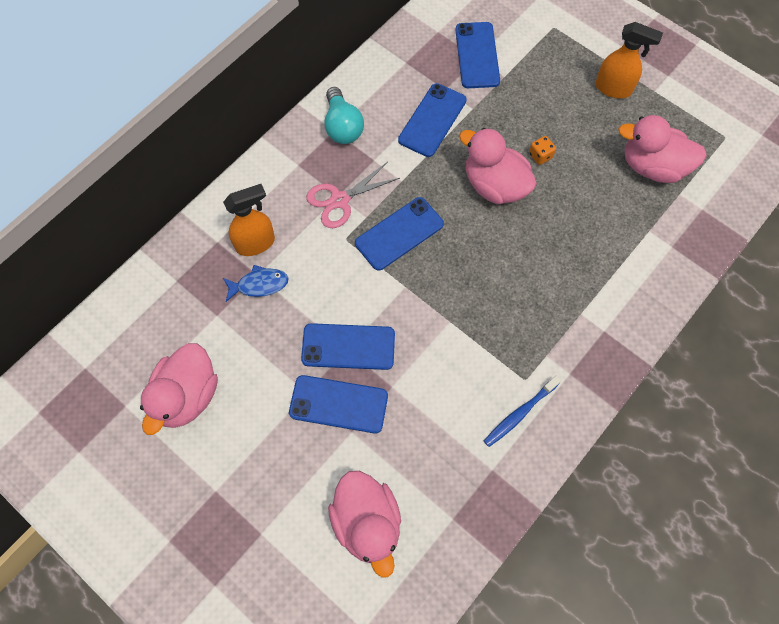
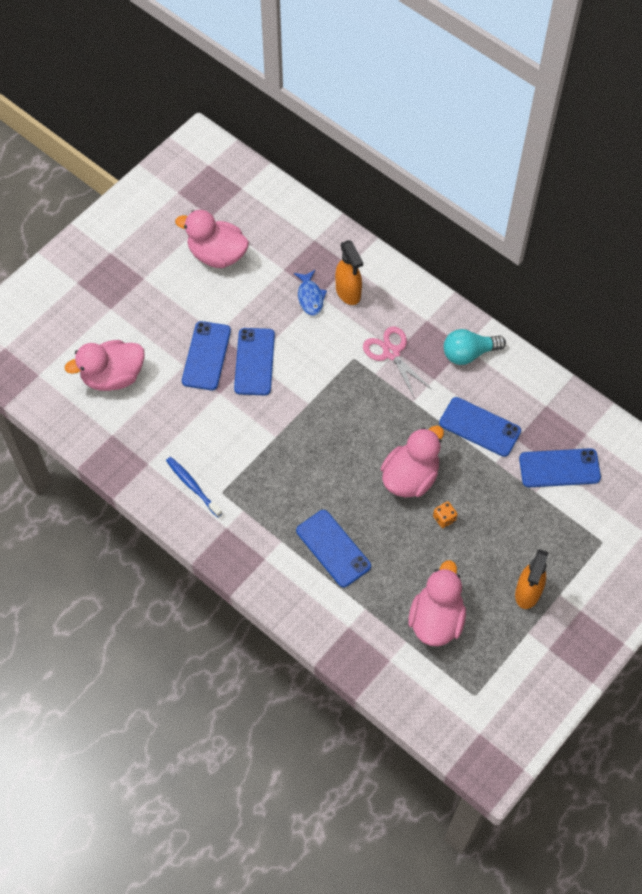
camera: 90 degrees right, 5 degrees down
blue phone [355,197,444,271] -> blue phone moved to [296,510,371,587]

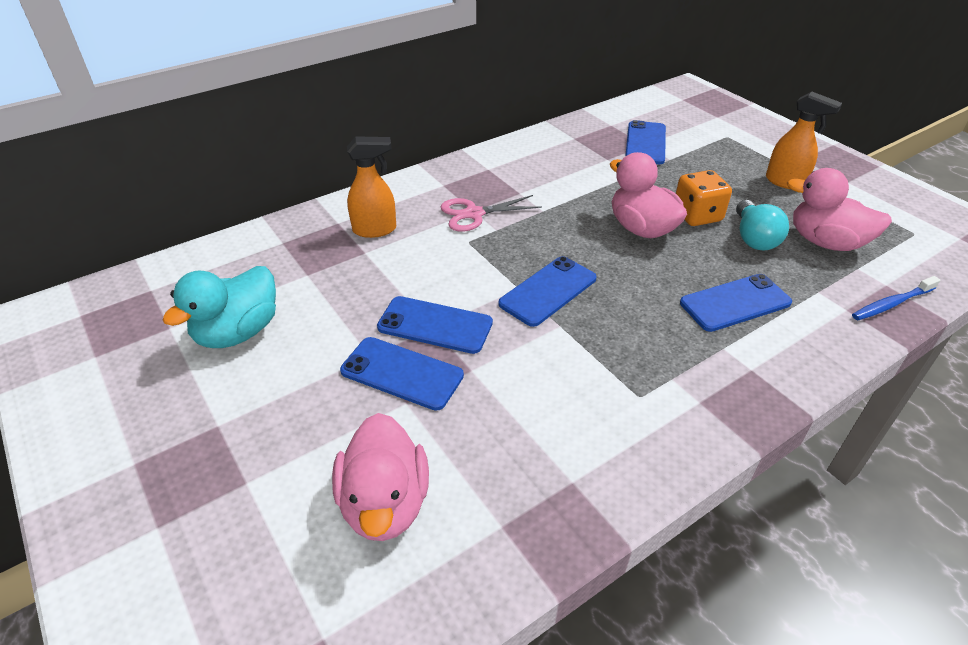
camera: 75 degrees left, 20 degrees down
blue toothbrush [166,457,223,518] -> blue toothbrush moved to [852,276,940,320]
pink duck [175,210,249,268] -> turquoise duck [162,266,276,348]
blue fish [294,270,327,316] -> none
orange dice [433,501,458,528] -> orange dice [676,170,732,226], size x1.92
blue phone [439,397,521,457] -> blue phone moved to [498,256,597,327]
turquoise light bulb [444,329,506,365] -> turquoise light bulb moved to [736,200,789,250]

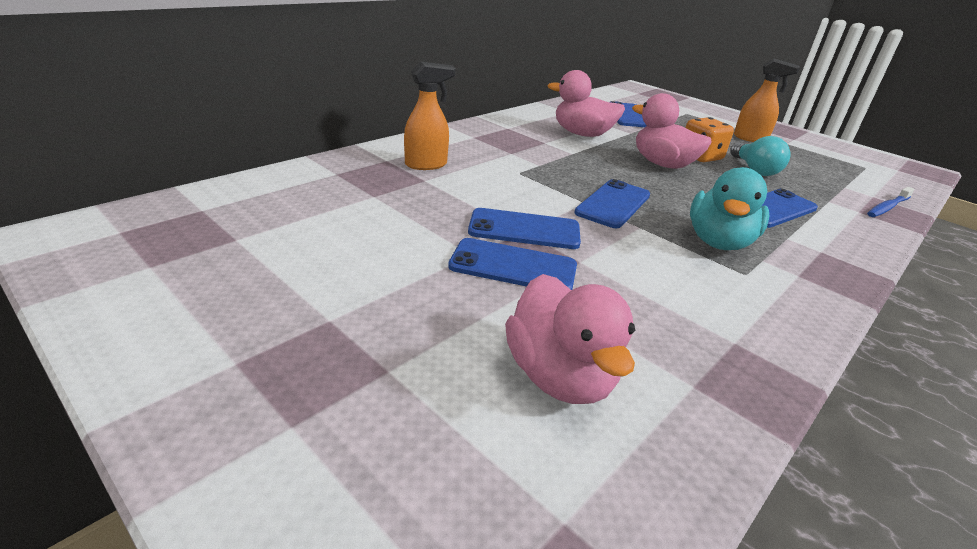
camera: 15 degrees left, 10 degrees down
turquoise duck [162,266,276,348] -> turquoise duck moved to [690,167,769,250]
pink scissors [441,195,542,232] -> none
pink duck [787,168,892,251] -> pink duck moved to [547,70,625,137]

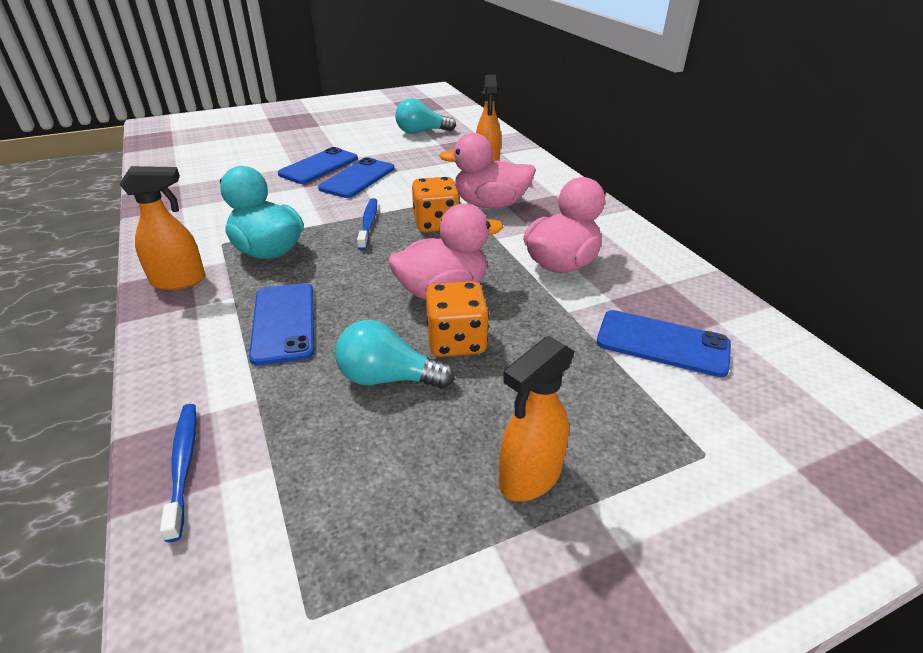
camera: 115 degrees right, 5 degrees up
pink duck [505,274,635,404] -> pink duck moved to [439,133,536,209]
blue phone [574,179,650,228] -> blue toothbrush [357,198,377,250]
none -> orange spray bottle [120,166,205,290]
none -> turquoise light bulb [395,98,456,134]
none -> orange dice [412,177,460,232]

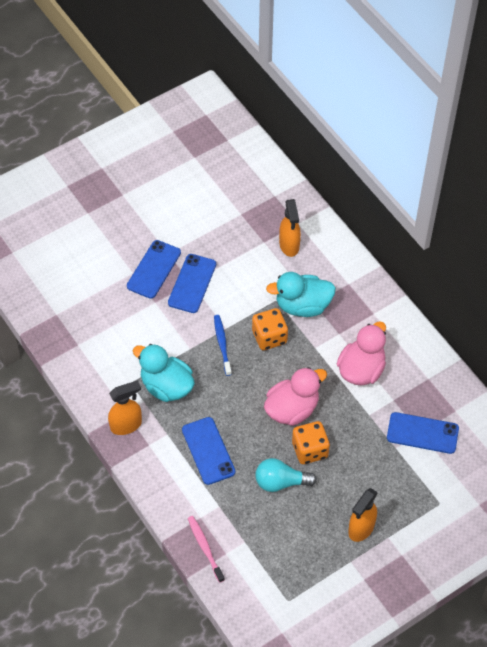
camera: 10 degrees left, 20 degrees up
blue toothbrush [160,404,196,542] -> pink toothbrush [188,516,225,583]
turquoise light bulb [395,98,456,134] -> none
pink duck [439,133,536,209] -> turquoise duck [266,272,336,317]

